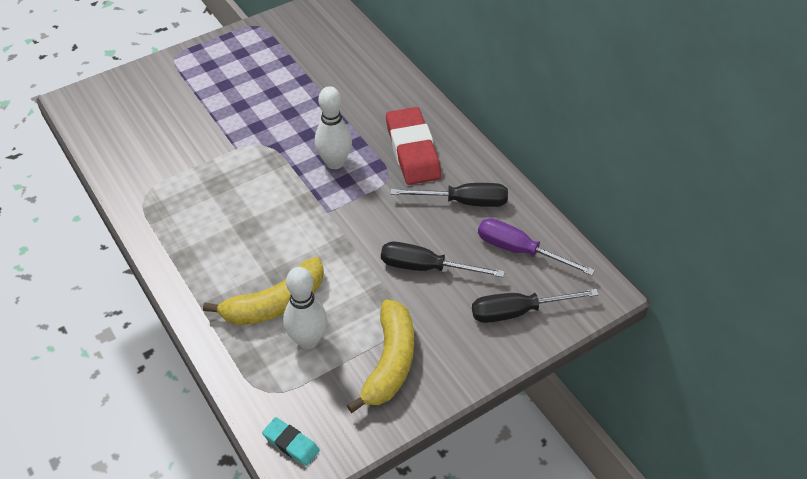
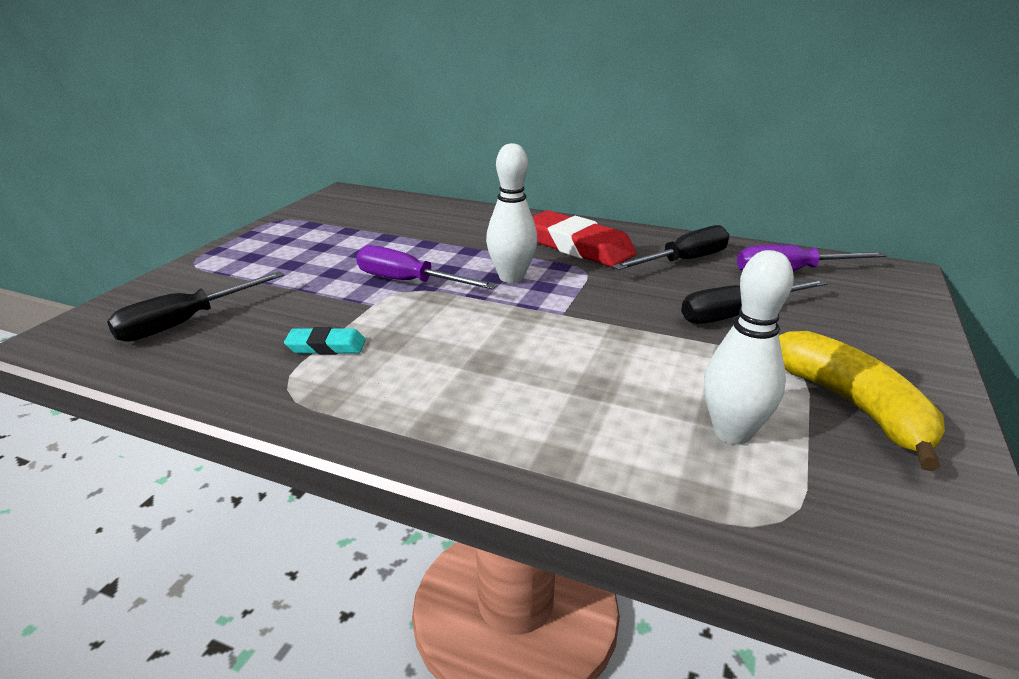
camera: 35 degrees left, 20 degrees down
yellow banana [203,257,324,325] -> none
turquoise eraser [262,417,320,466] -> turquoise eraser moved to [284,327,366,354]
black screwdriver [472,289,599,323] -> black screwdriver moved to [107,271,284,342]
none -> purple screwdriver [356,245,497,290]

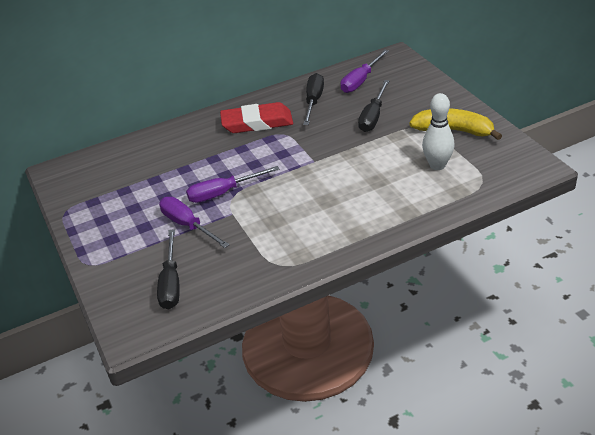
camera: 45 degrees left, 10 degrees up
turquoise eraser [284,327,366,354] -> none
white bowling pin [486,143,537,283] -> none
none -> purple screwdriver [159,197,230,248]

